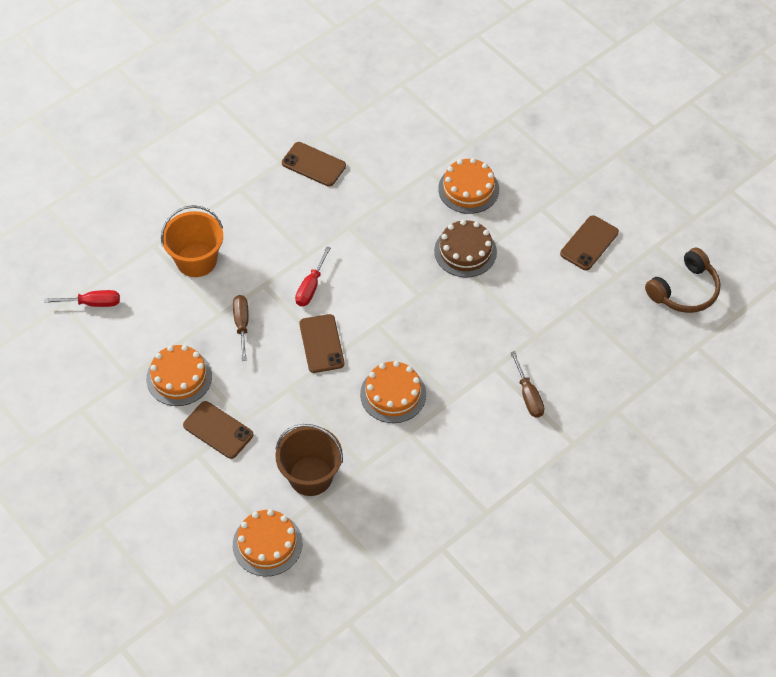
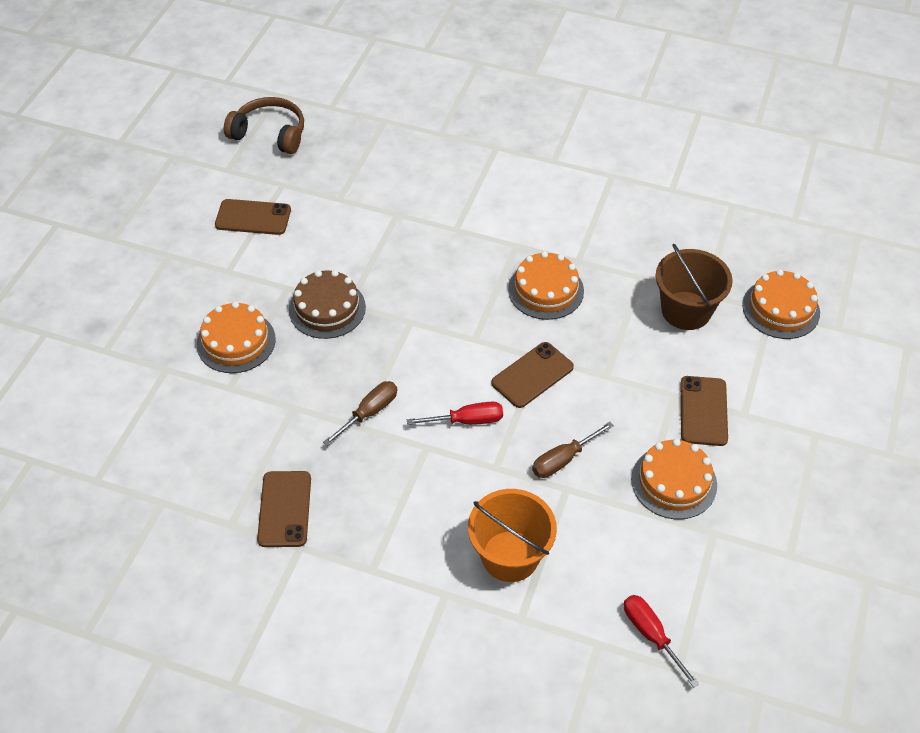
camera: 120 degrees left, 5 degrees down
brown screwdriver [510,351,545,418] -> brown screwdriver moved to [323,381,397,446]

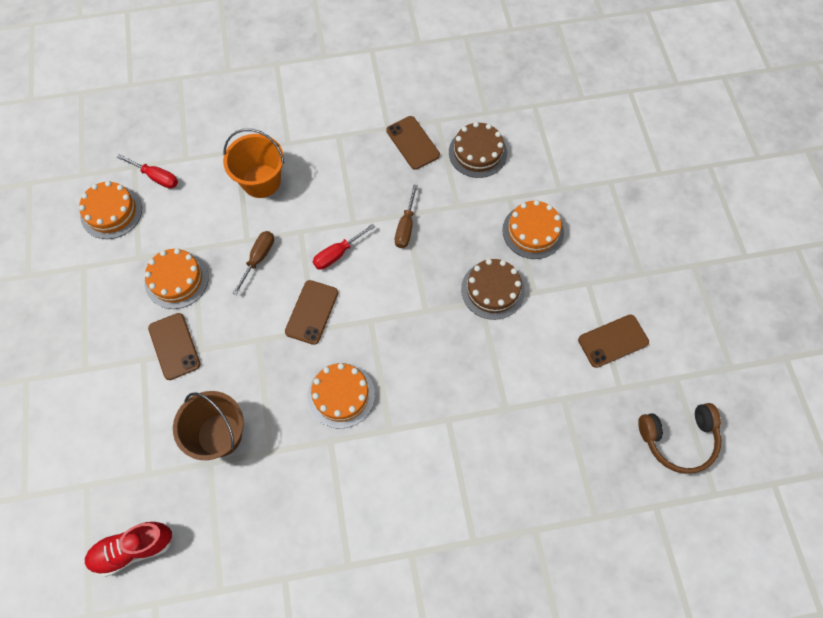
camera: 150 degrees right, 15 degrees up
orange cake [742,269,820,339] -> orange cake moved to [79,181,142,239]
none -> red shoe [85,521,172,577]
none -> brown cake [449,122,507,178]

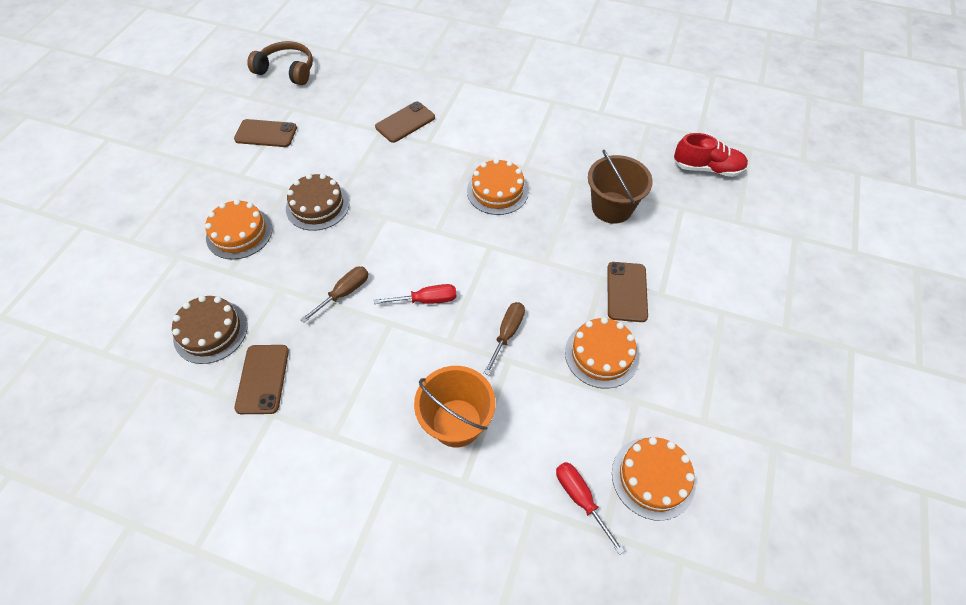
camera: 150 degrees left, 10 degrees down
brown screwdriver [232,231,274,295] -> brown screwdriver turned 150 degrees clockwise [484,302,525,375]
brown phone [285,280,338,345] -> brown phone moved to [375,101,435,143]

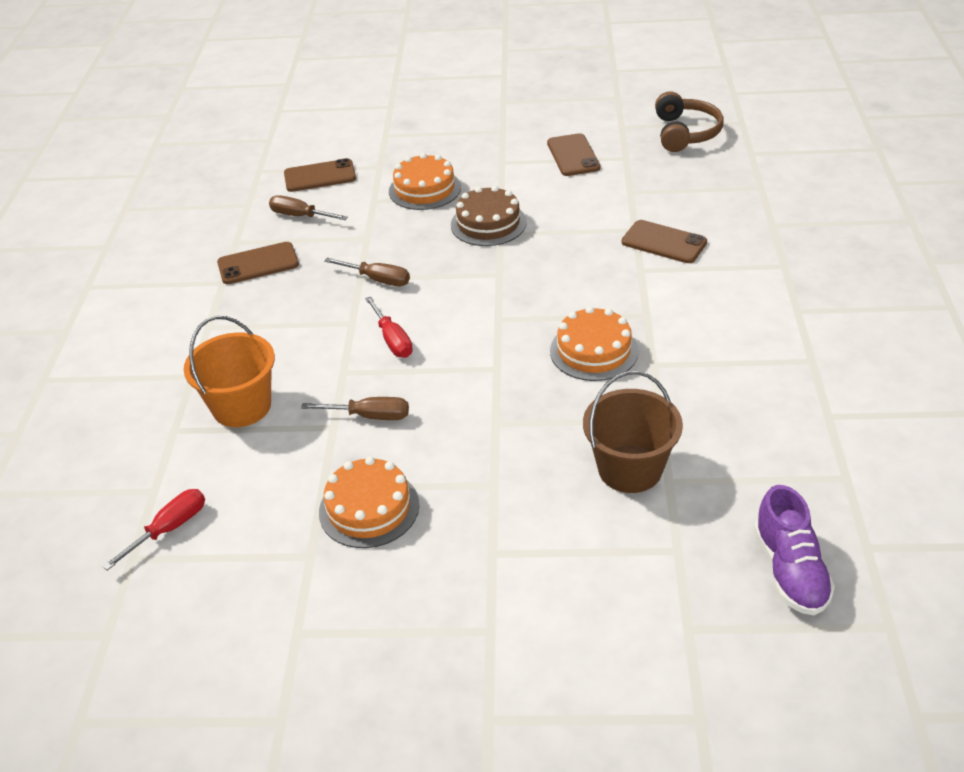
camera: 75 degrees right, 15 degrees down
brown cake [172,295,248,364] -> brown screwdriver [269,195,348,220]
brown phone [607,262,648,322] -> brown phone moved to [284,158,356,192]
orange cake [612,437,696,521] -> none
red shoe [674,133,748,177] -> purple shoe [754,485,835,615]

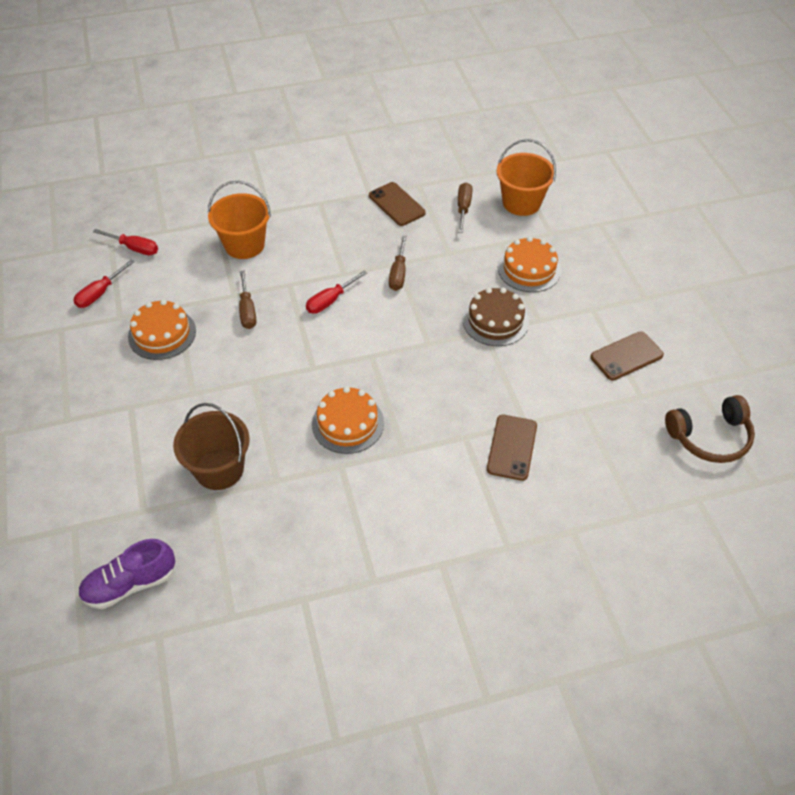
camera: 70 degrees right, 10 degrees up
brown phone [284,158,356,192] -> orange bucket [497,139,556,216]
none -> red screwdriver [73,259,135,308]

